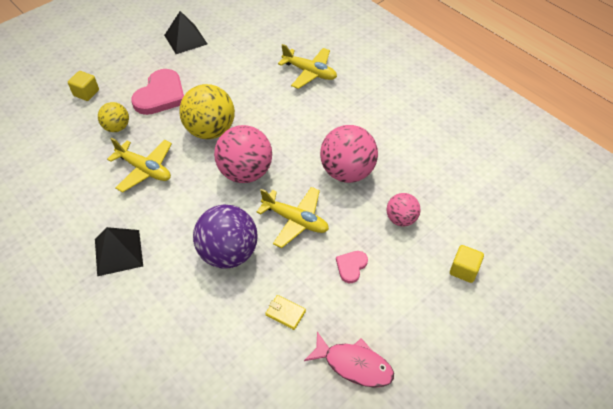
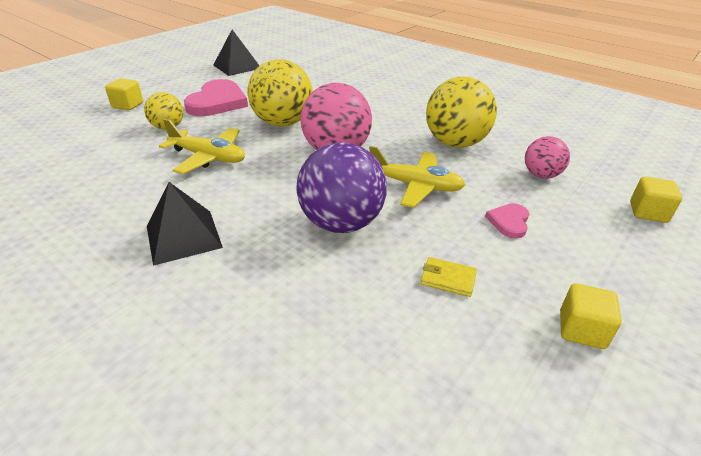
camera: 10 degrees left, 15 degrees down
yellow plane [278,44,337,89] -> none
pink fish [304,332,394,388] -> yellow cube [560,283,622,349]
pink ball [320,125,378,183] -> yellow ball [426,77,497,148]

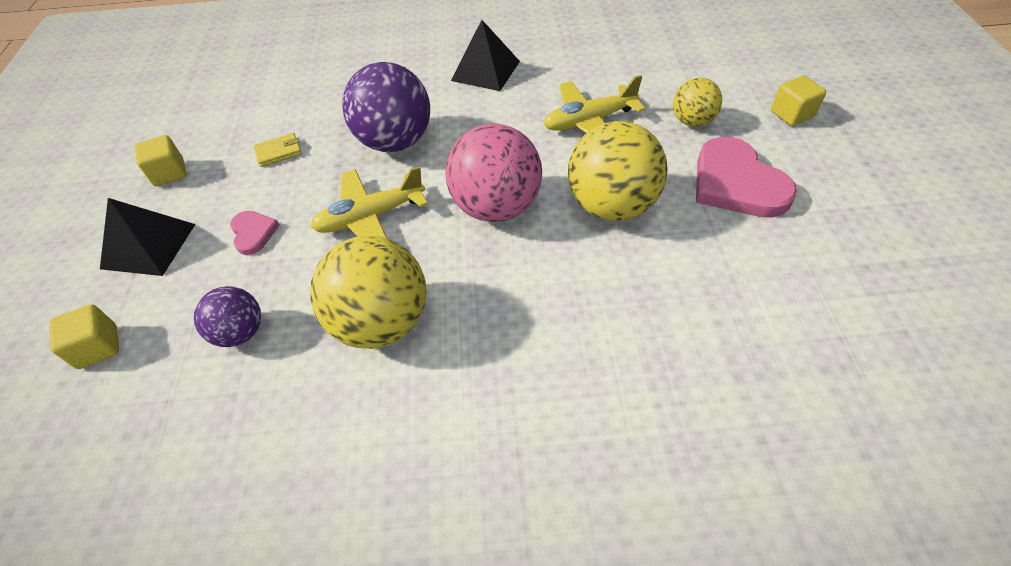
camera: 140 degrees right, 15 degrees up
black pyramid [213,30,259,76] -> black pyramid moved to [100,198,195,276]
pink ball [525,136,570,179] -> purple ball [194,286,261,347]

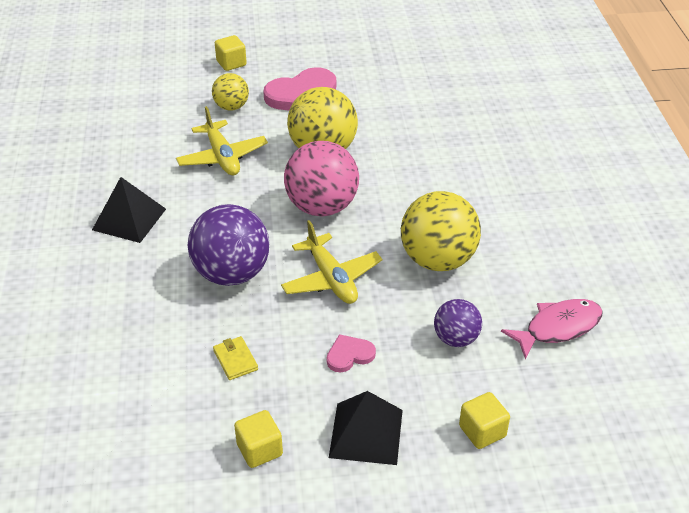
camera: 95 degrees left, 10 degrees down
none -> pink fish [501,299,603,359]

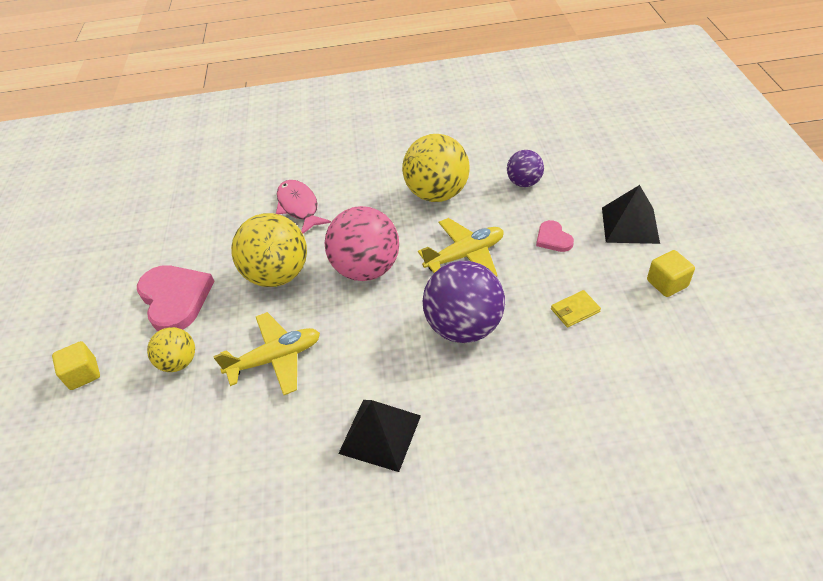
camera: 85 degrees left, 5 degrees up
yellow cube [459,392,510,449] -> none
pink fish [501,299,603,359] -> pink fish moved to [276,180,331,234]

